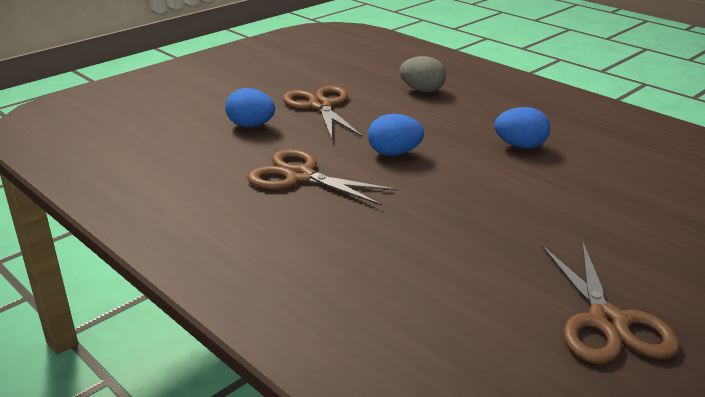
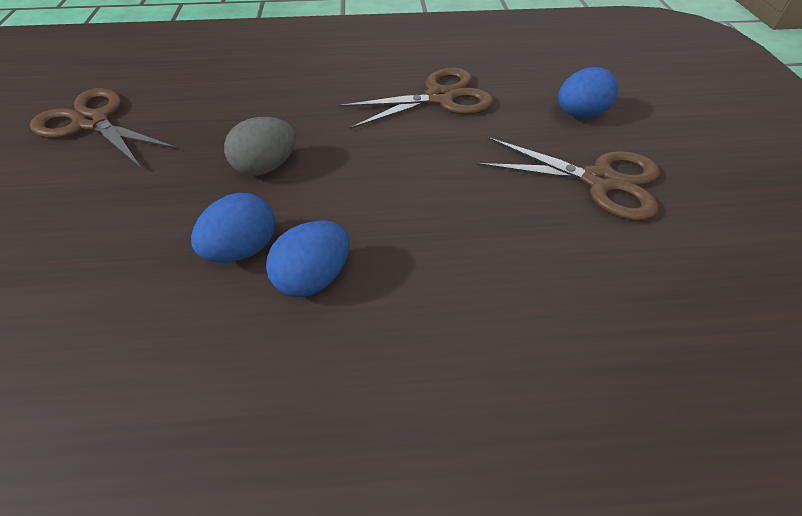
camera: 130 degrees right, 20 degrees up
blue egg [368,114,424,156] -> blue egg moved to [191,193,276,262]
grey egg [399,56,446,92] -> grey egg moved to [224,117,296,176]

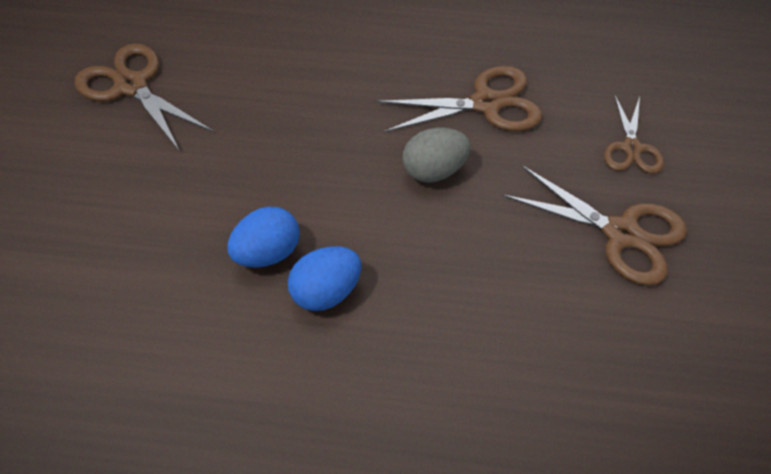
camera: 10 degrees right, 5 degrees up
grey egg [224,117,296,176] -> grey egg moved to [402,128,470,183]
blue egg [558,67,618,118] -> brown scissors [604,96,664,174]

